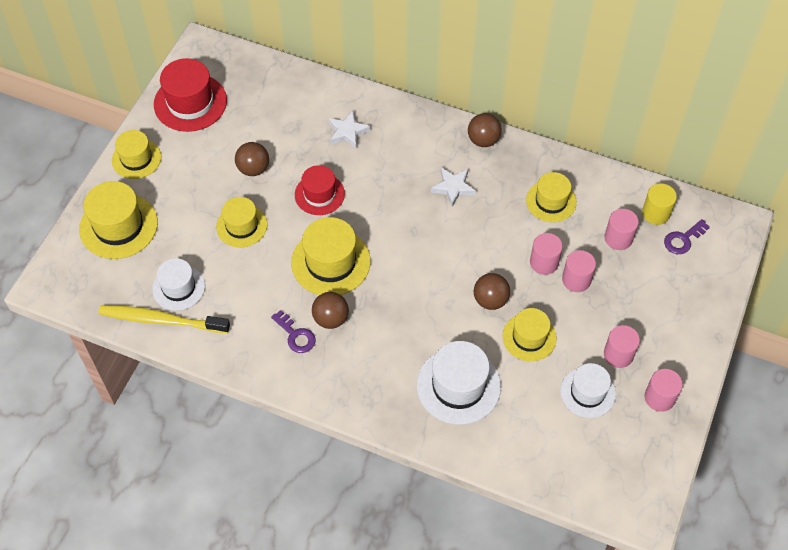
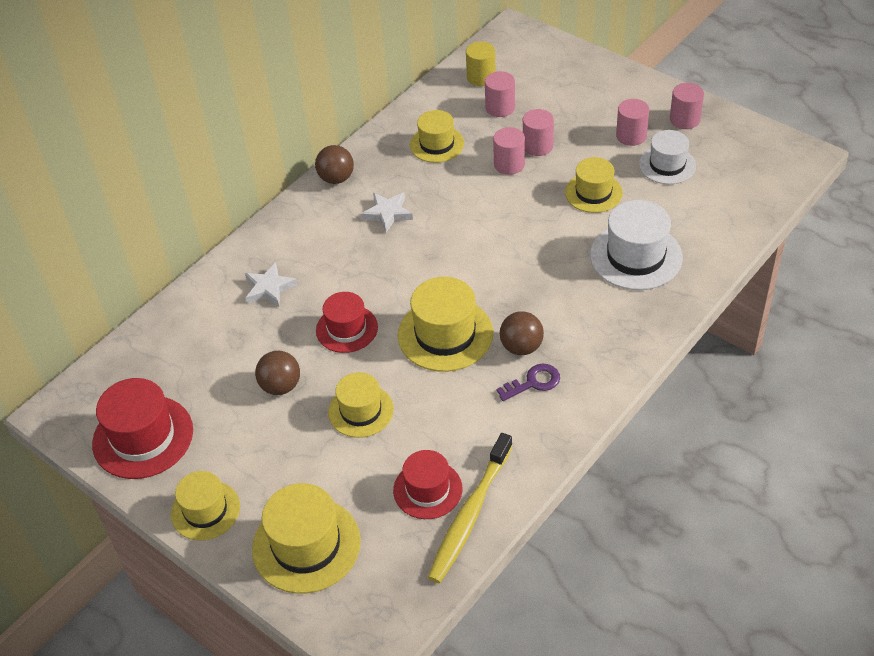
camera: 70 degrees left, 10 degrees down
white hat [152,258,205,311] -> red hat [393,450,462,519]
brown ball [474,273,510,310] -> none
purple key [664,219,710,254] -> none

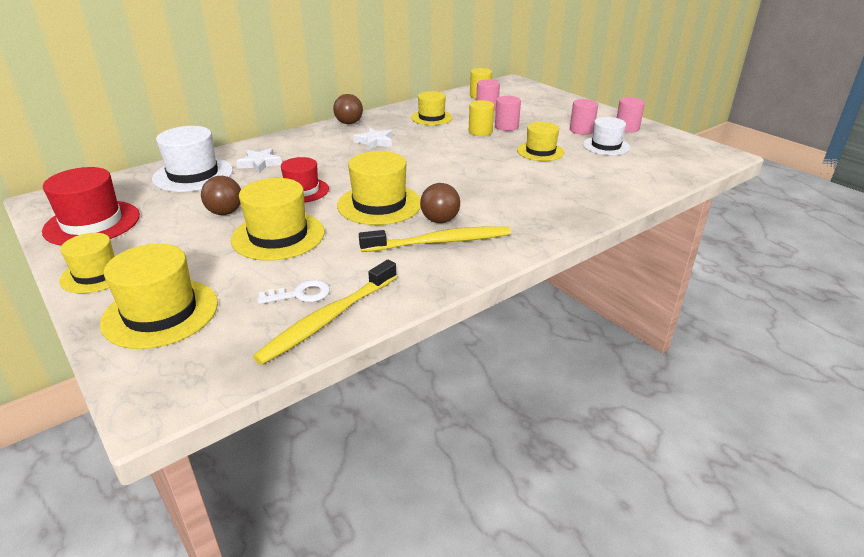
camera: 10 degrees right, 15 degrees down
yellow hat [328,372,394,438] -> yellow hat [231,178,325,261], size x1.53
red hat [393,450,462,519] -> white key [257,280,330,304]
pink cylinder [493,127,525,175] -> yellow cylinder [469,100,494,136]
purple key [497,364,560,401] -> yellow toothbrush [359,226,511,252]
white hat [590,200,683,290] -> white hat moved to [152,126,233,192]

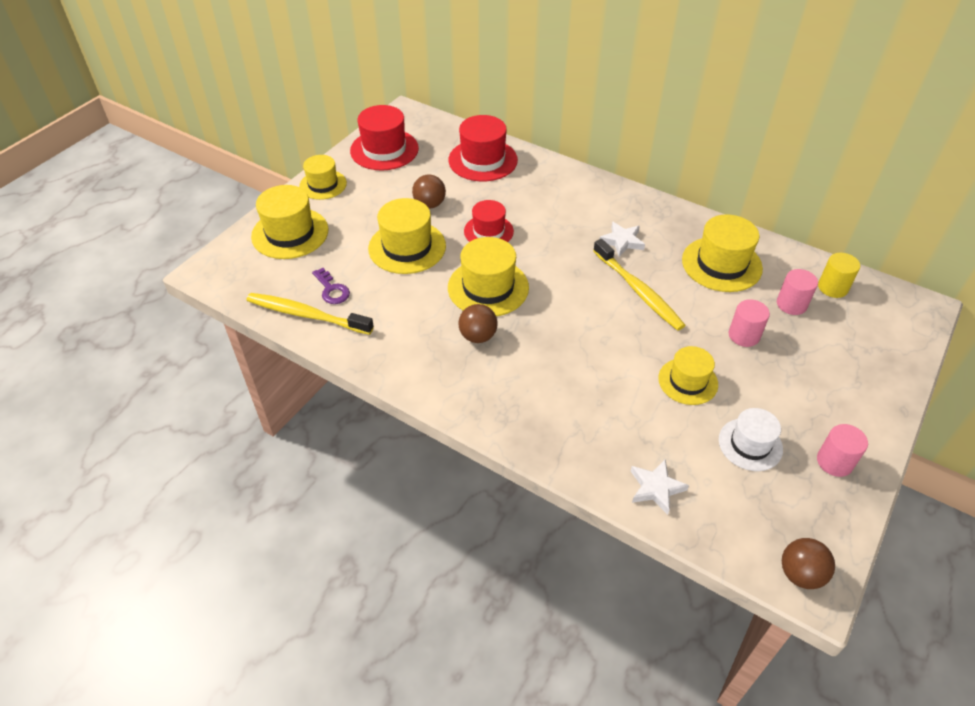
camera: 70 degrees right, 15 degrees up
white hat [152,126,233,192] -> red hat [449,115,518,182]
white star [236,148,282,173] -> white star moved to [631,459,689,515]
white key [257,280,330,304] -> purple key [312,268,350,304]
brown ball [333,94,363,124] -> brown ball moved to [782,538,835,589]
yellow toothbrush [359,226,511,252] -> yellow toothbrush moved to [593,239,686,331]
yellow hat [411,91,453,125] -> yellow hat [682,214,763,292], size x1.53
yellow cylinder [469,100,494,136] -> none
pink cylinder [570,99,598,135] -> none

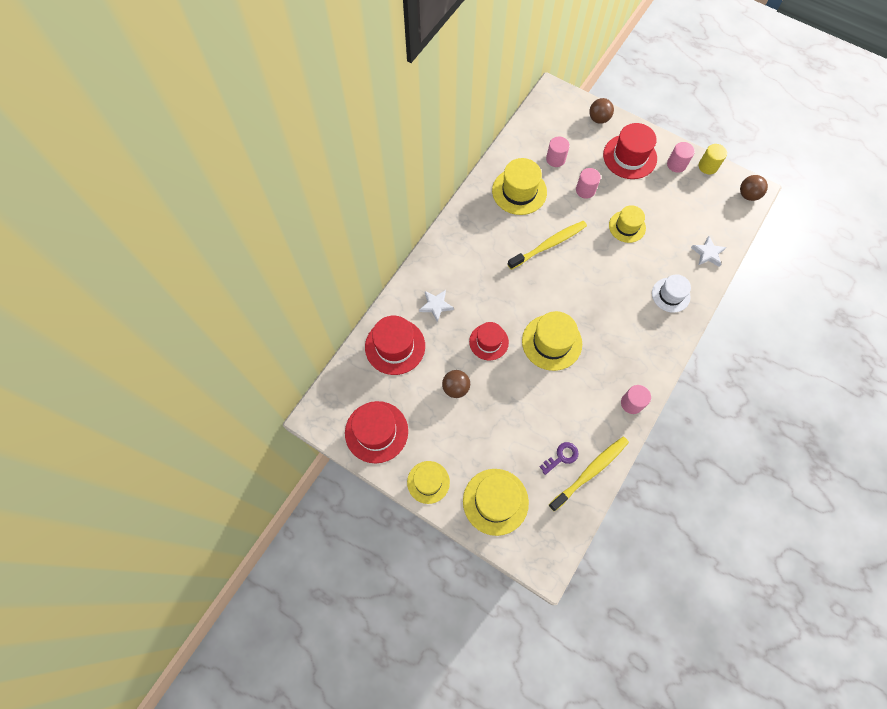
camera: 90 degrees left, 20 degrees up
yellow toothbrush [247,293,374,335] -> yellow toothbrush turned 150 degrees counterclockwise [549,437,629,512]
yellow hat [368,198,446,274] -> none
brown ball [458,304,498,343] -> brown ball moved to [589,98,614,124]
white star [600,221,645,257] -> white star moved to [419,290,454,322]
white hat [719,408,783,471] -> white hat moved to [652,274,691,313]
yellow cylinder [818,253,860,298] -> yellow cylinder moved to [699,144,727,174]
none -> red hat [603,123,657,179]
none -> pink cylinder [621,385,651,414]

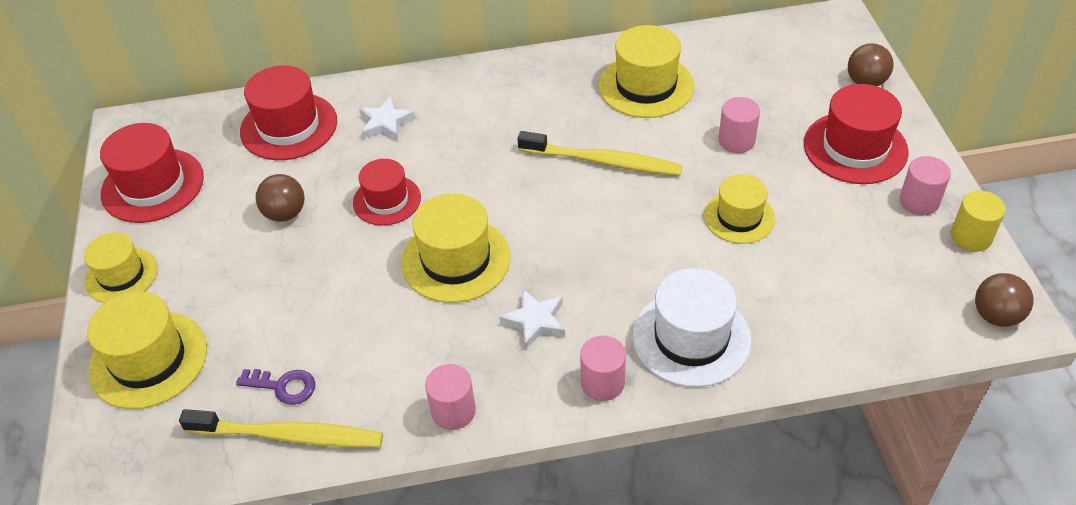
camera: 50 degrees right, 20 degrees down
pink cylinder [546,136,570,167] -> pink cylinder moved to [580,336,626,401]
white hat [652,274,691,313] -> white hat [633,268,751,387], size x1.53
white star [691,236,726,267] -> white star moved to [499,289,565,349]

